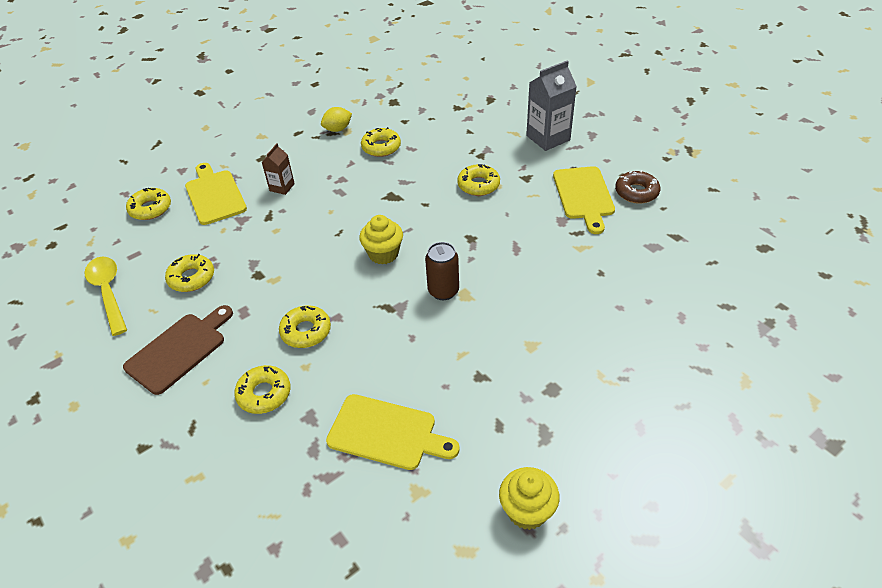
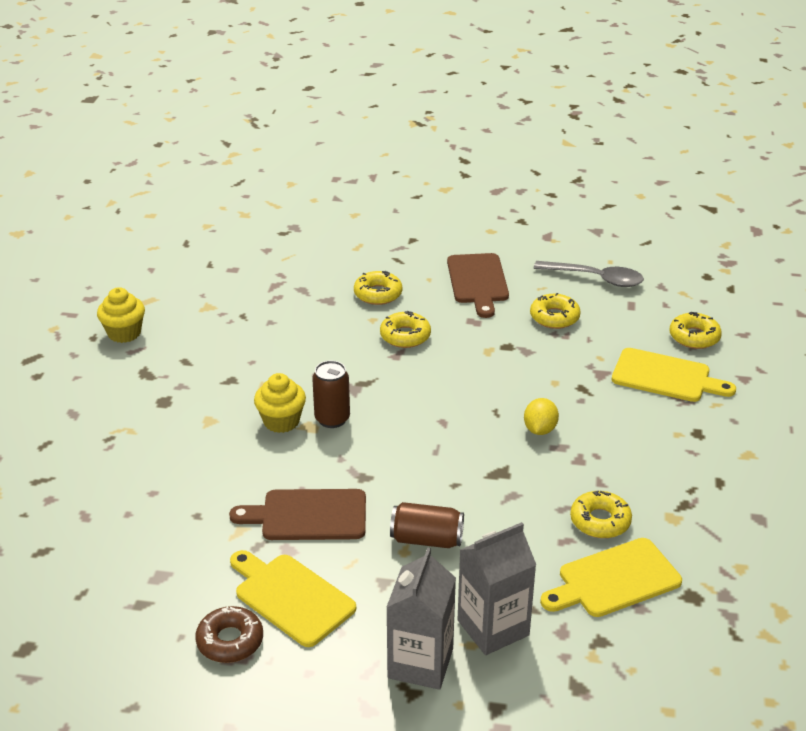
camera: 135 degrees right, 10 degrees down
yellow spoon [84,257,127,336] -> grey spoon [533,261,644,287]
brown carton [261,143,295,195] -> none
yellow lemon [321,107,352,132] -> yellow lemon moved to [524,398,559,435]
yellow cutting board [326,394,460,470] -> yellow cutting board moved to [540,538,682,617]
yellow cupcake [359,215,403,265] -> yellow cupcake moved to [254,373,306,433]
yellow donut [457,164,500,196] -> brown can [390,502,464,548]
none -> brown cutting board [229,489,366,540]
none -> grey carton [457,522,536,655]

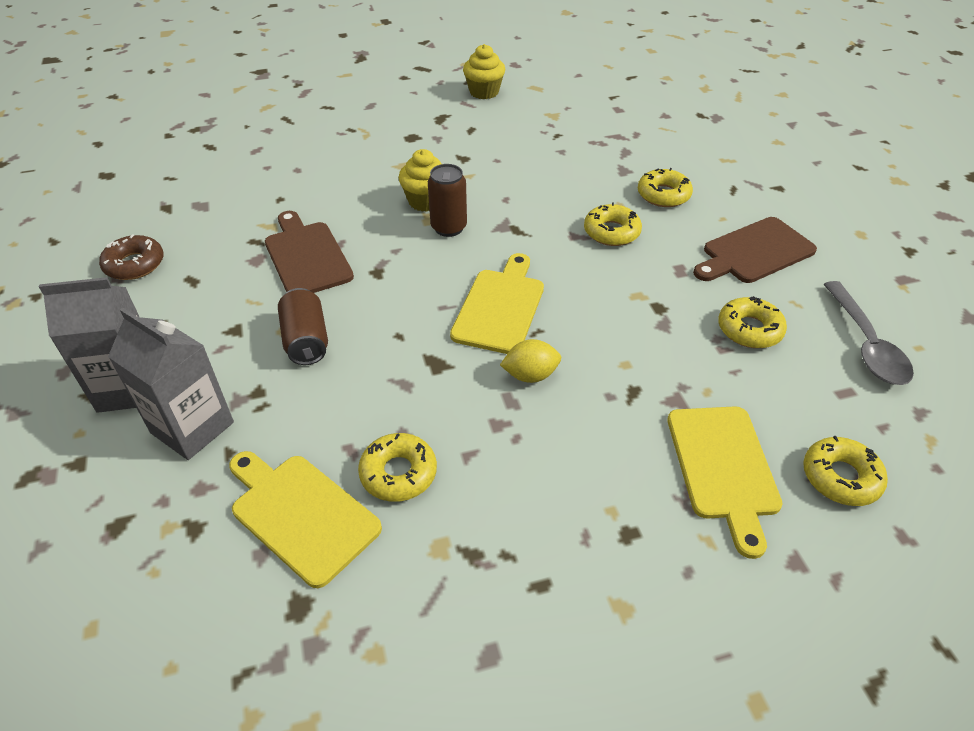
camera: 65 degrees right, 10 degrees up
yellow cutting board [230,550,356,647] -> yellow cutting board moved to [450,253,544,354]

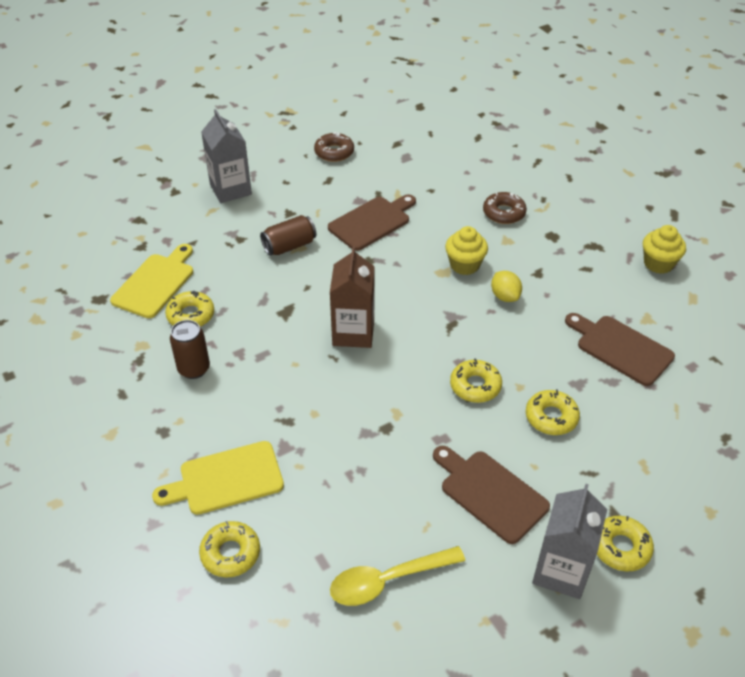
camera: 75 degrees right, 0 degrees up
grey carton [108,308,234,460] -> grey carton moved to [532,484,607,599]
brown can [428,164,467,237] -> brown can moved to [170,320,210,379]
yellow cutting board [450,253,544,354] -> brown carton [330,246,375,348]
yellow lemon [500,339,561,383] -> yellow lemon moved to [491,271,522,302]
yellow donut [718,296,787,348] -> yellow donut moved to [597,516,654,572]
grey spoon [823,281,914,385] -> yellow spoon [330,546,465,606]
none -> brown donut [483,192,527,224]
none -> brown cutting board [565,313,675,386]

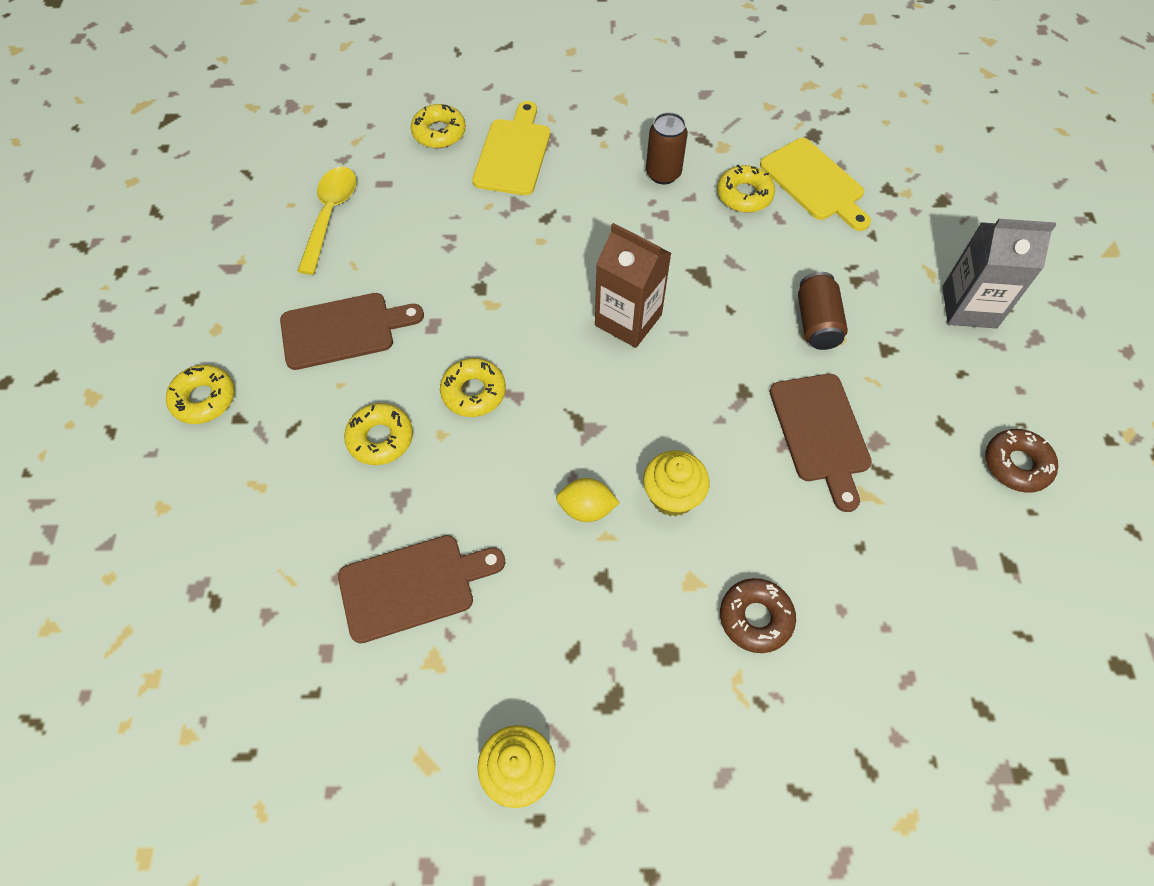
camera: 120 degrees right, 15 degrees up
grey carton [532,484,607,599] -> none

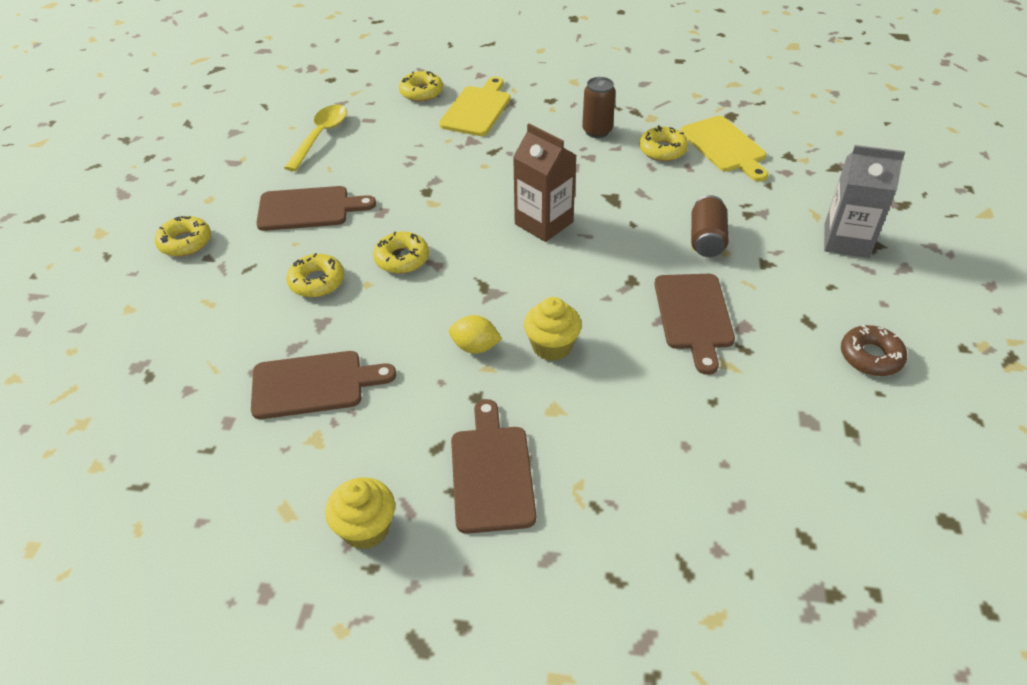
camera: 10 degrees right, 15 degrees down
brown donut [720,578,796,653] -> none
none -> brown cutting board [451,399,536,534]

